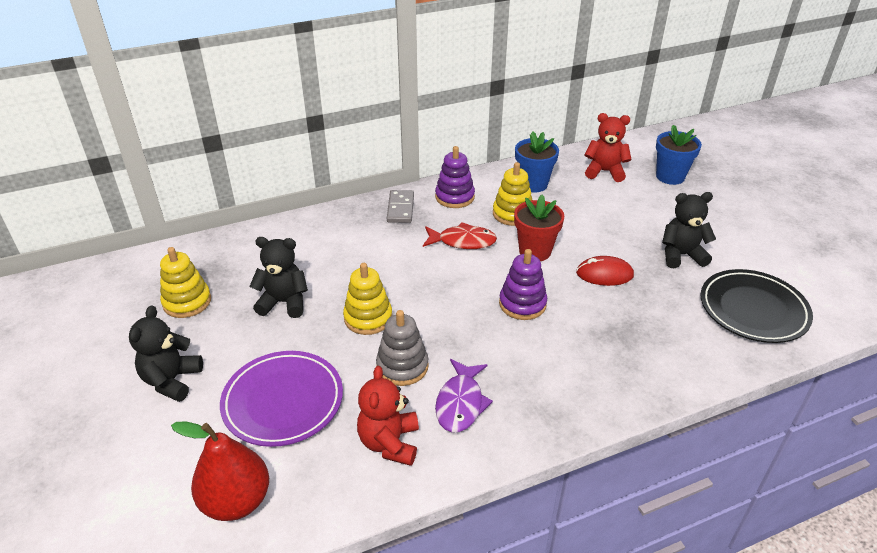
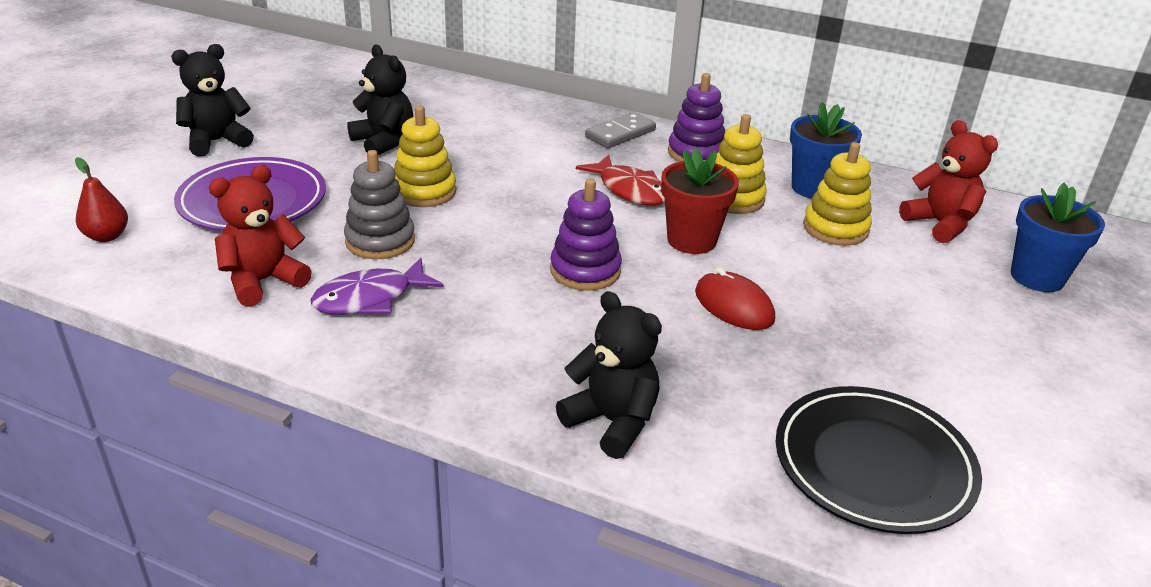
camera: 45 degrees right, 5 degrees down
yellow stacking toy [160,247,211,318] -> yellow stacking toy moved to [803,142,872,246]
red pear [171,422,269,521] -> red pear [75,157,128,242], size x0.57
black teddy bear [662,192,716,269] -> black teddy bear moved to [556,291,662,459]

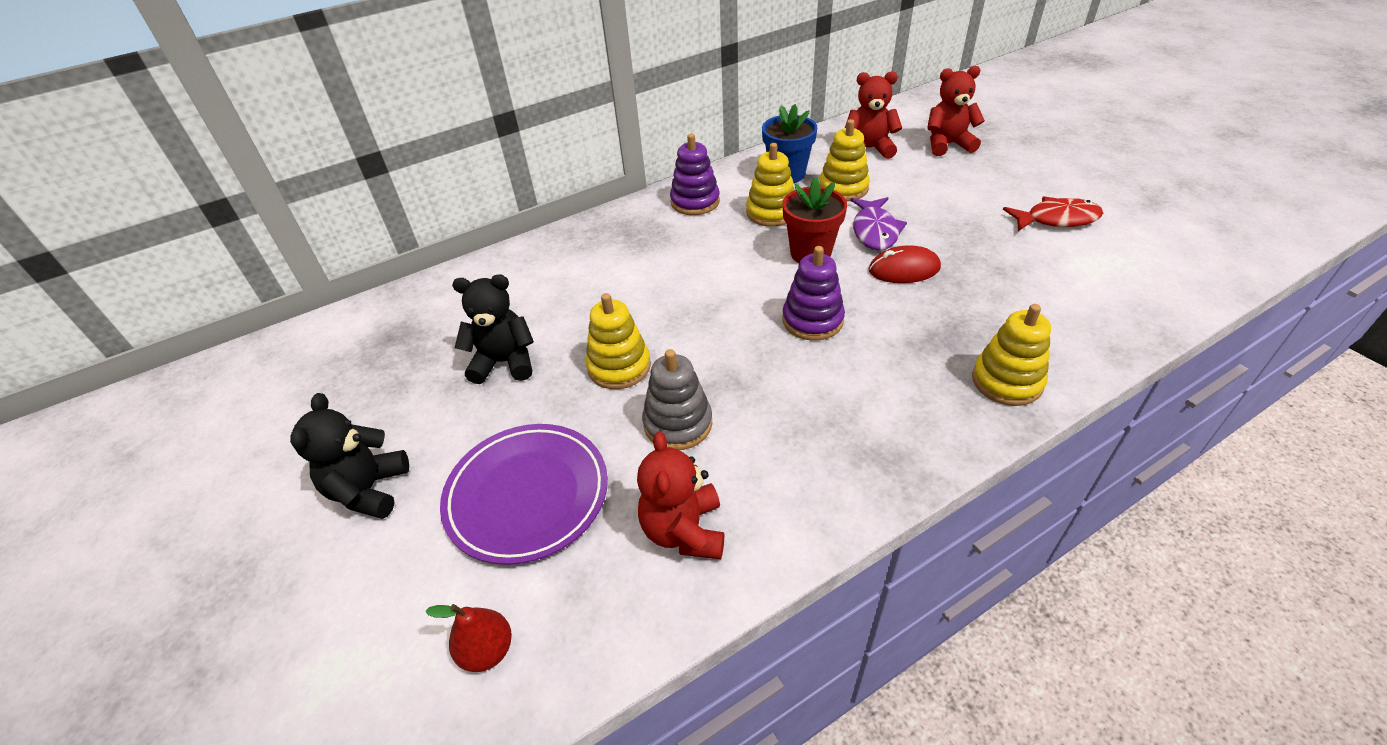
camera: 50 degrees left, 10 degrees up
purple fish [311,258,444,315] -> purple fish moved to [850,197,907,250]
black teddy bear [556,291,662,459] -> yellow stacking toy [972,304,1051,406]
red fish [576,154,665,206] -> red fish moved to [1003,196,1103,231]
grey domino [585,112,656,148] -> none
black plate [776,386,982,534] -> none
blue flower pot [1011,183,1105,292] -> red teddy bear [927,66,985,156]

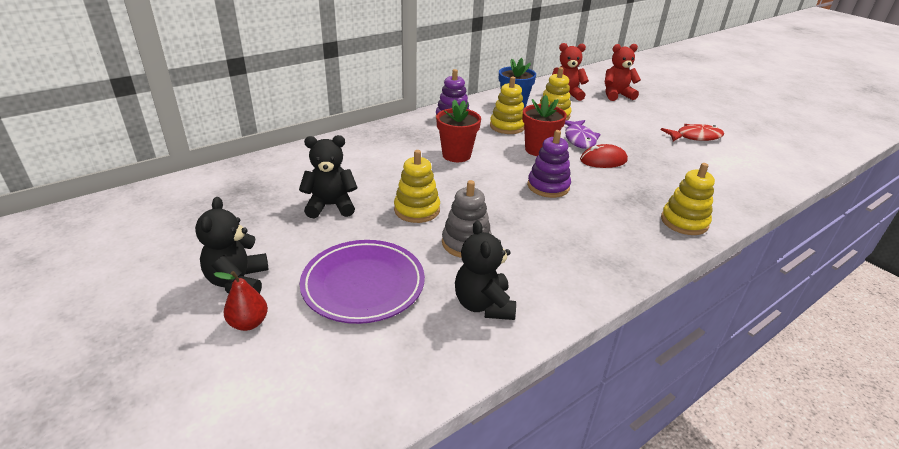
camera: 10 degrees left, 10 degrees down
red pear [426,604,512,672] -> red pear moved to [214,271,268,331]
red teddy bear [637,431,724,559] -> black teddy bear [455,220,516,320]
none -> red flower pot [436,99,481,162]

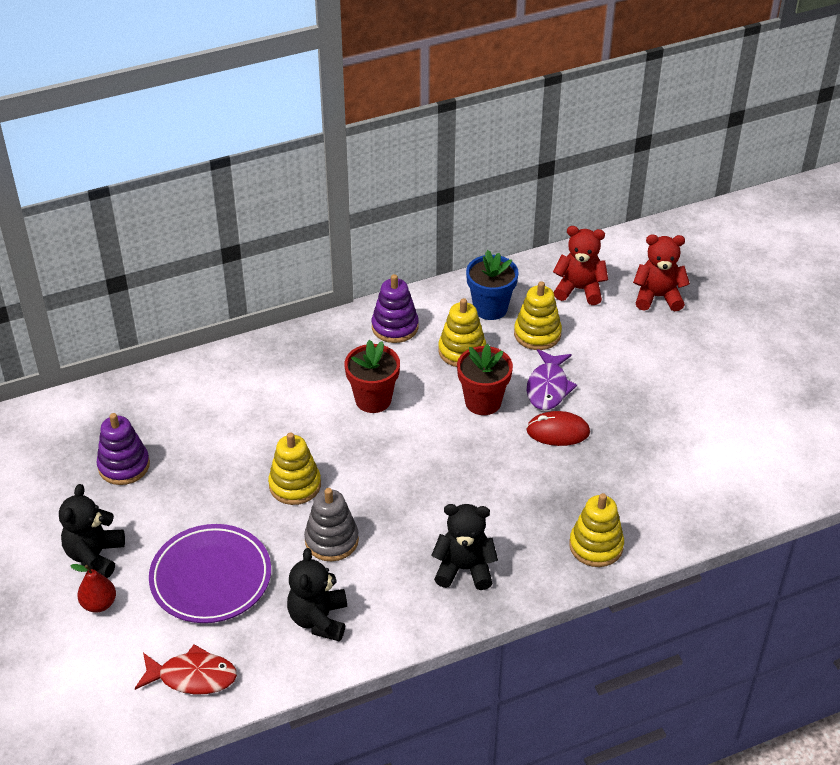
camera: 15 degrees right, 10 degrees up
black teddy bear [299,135,357,218] -> black teddy bear moved to [431,504,498,590]
purple stacking toy [527,130,571,198] -> purple stacking toy moved to [96,413,150,485]
red fish [661,124,724,141] -> red fish moved to [135,644,237,695]

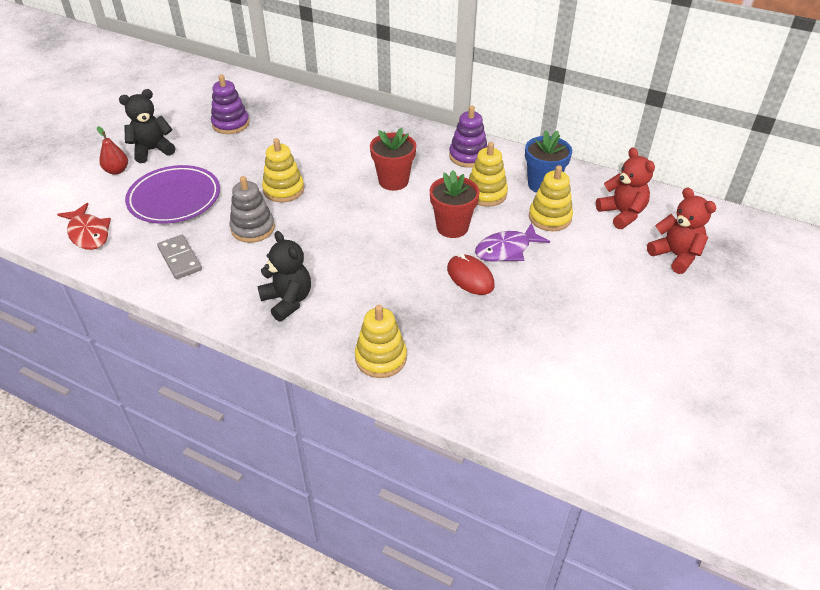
camera: 50 degrees right, 0 degrees up
black teddy bear [287,548,347,642] -> grey domino [157,235,202,279]

